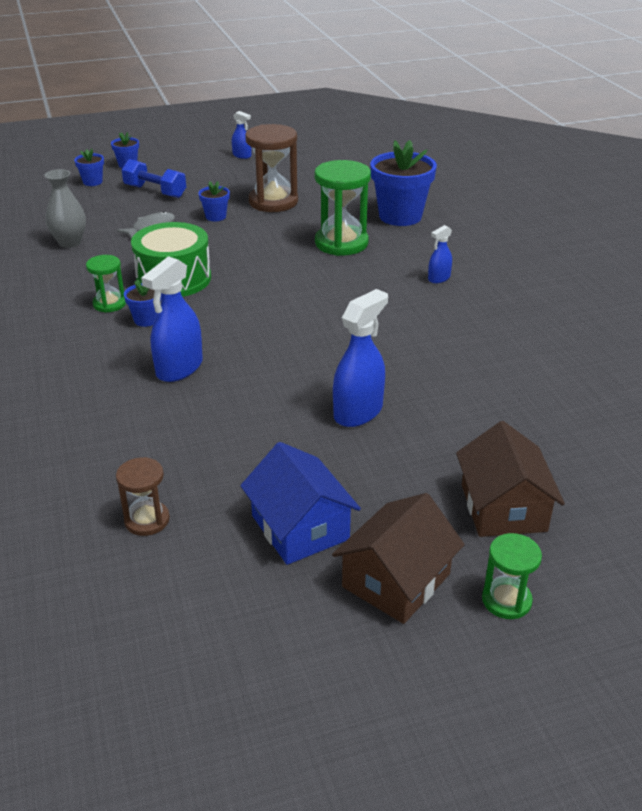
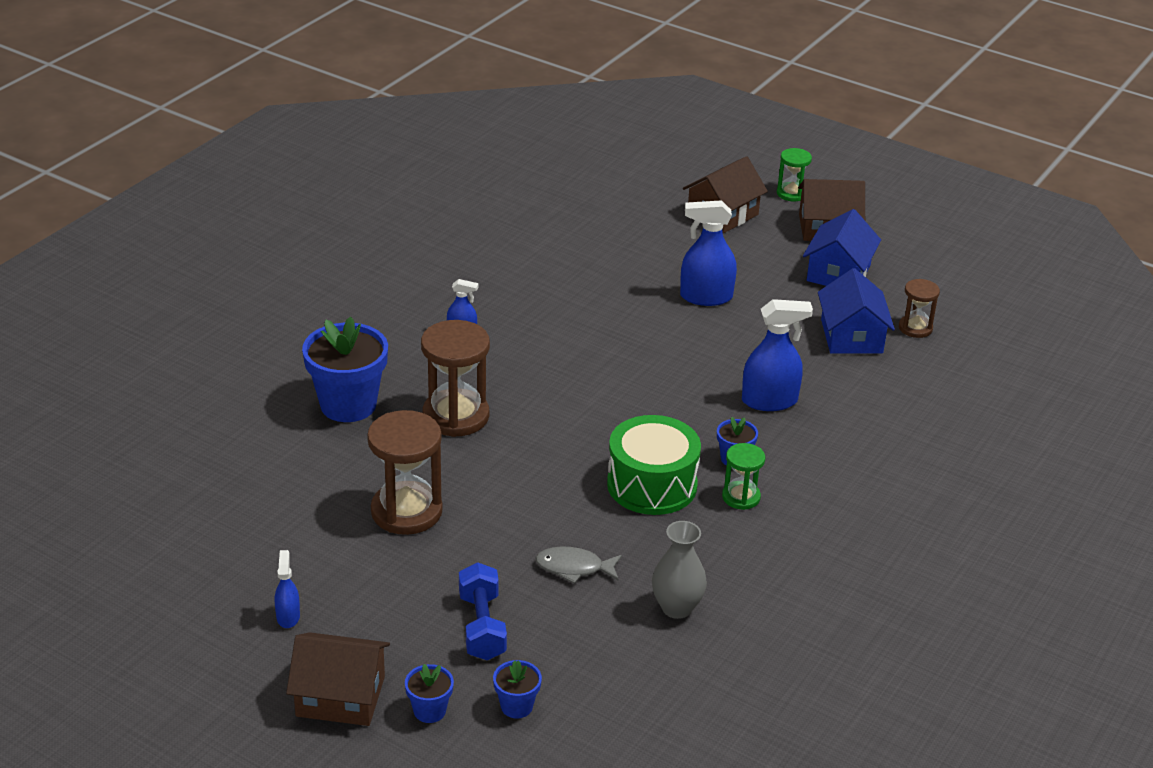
camera: 130 degrees left, 0 degrees up
blue flower pot [199,181,230,221] -> none
green hourglass [315,160,371,256] -> brown hourglass [421,320,490,437]
none -> brown house [286,632,390,726]
none -> blue house [818,268,895,354]

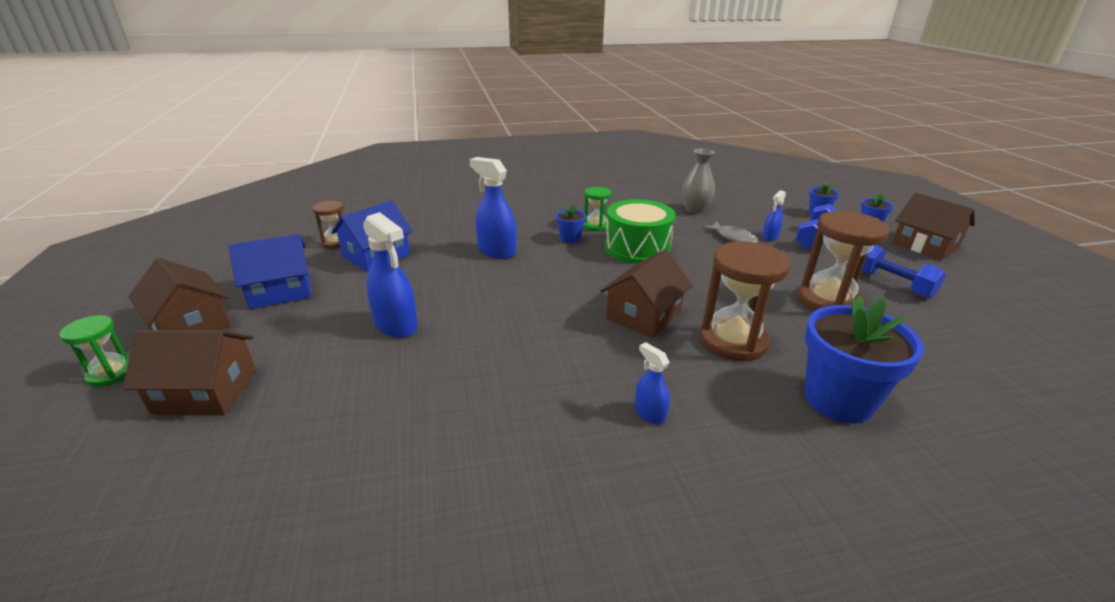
camera: 135 degrees left, 5 degrees down
blue spray bottle [275,550,300,628] -> blue spray bottle moved to [762,190,786,241]
none -> brown house [600,250,693,338]
none -> blue dumbbell [861,245,946,298]

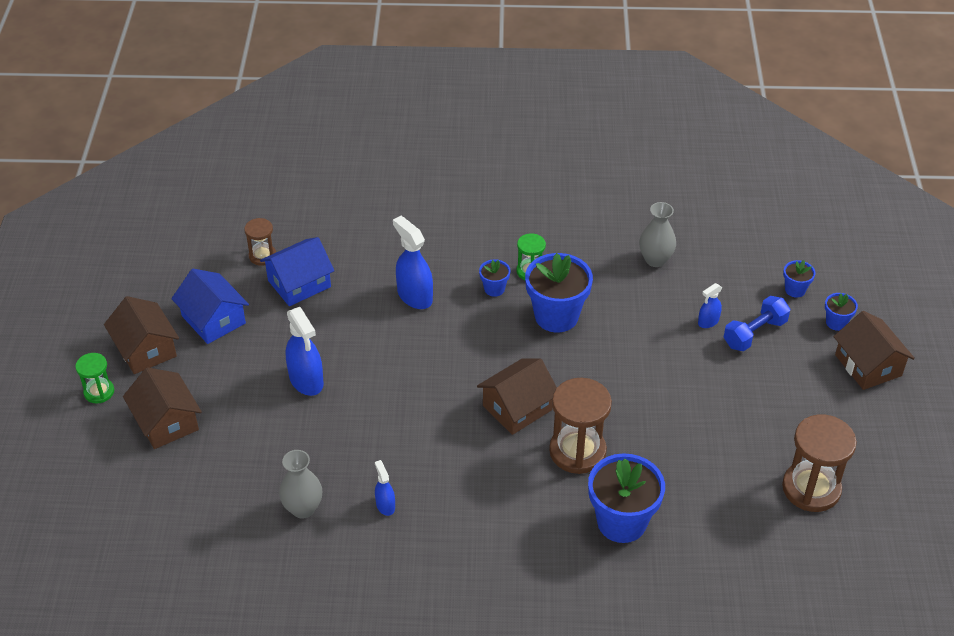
camera: 15 degrees right, 15 degrees up
brown house [123,330,256,415] -> brown house turned 45 degrees clockwise [123,367,202,449]
blue house [228,234,311,309] -> blue house turned 60 degrees clockwise [171,269,249,344]
green drum [605,199,676,264] -> blue flower pot [525,253,593,332]
blue spray bottle [635,342,670,424] -> blue spray bottle moved to [375,460,395,516]
grey fish [702,221,759,243] -> none
brown hourglass [798,211,890,311] -> brown hourglass moved to [782,414,857,512]
blue dumbbell [861,245,946,298] -> none
none -> grey vase [279,450,322,519]

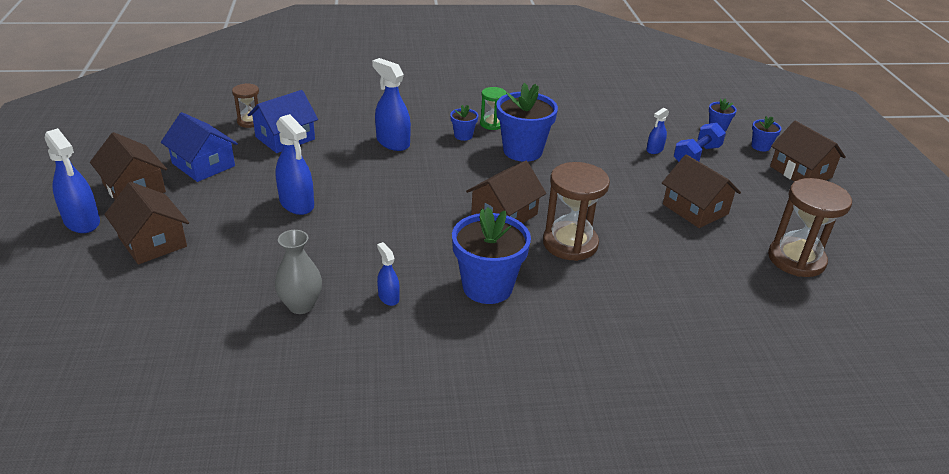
camera: 10 degrees left, 10 degrees down
green hourglass [75,353,114,403] -> blue spray bottle [45,128,100,233]
blue flower pot [588,453,665,543] -> blue flower pot moved to [452,207,531,304]
grey vase [639,202,676,267] -> none
none -> brown house [662,154,741,228]

